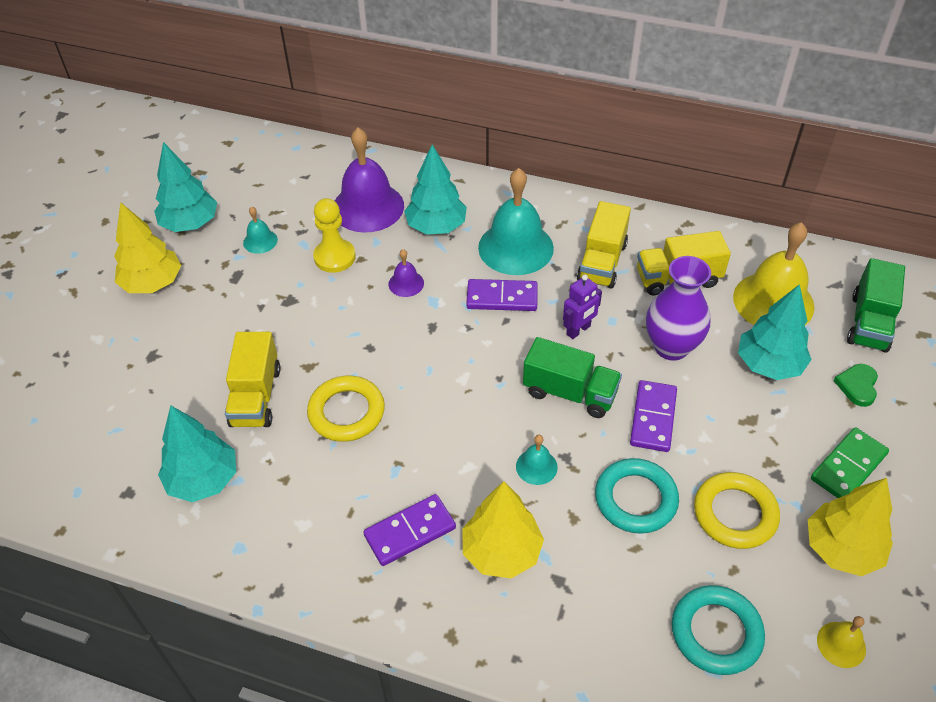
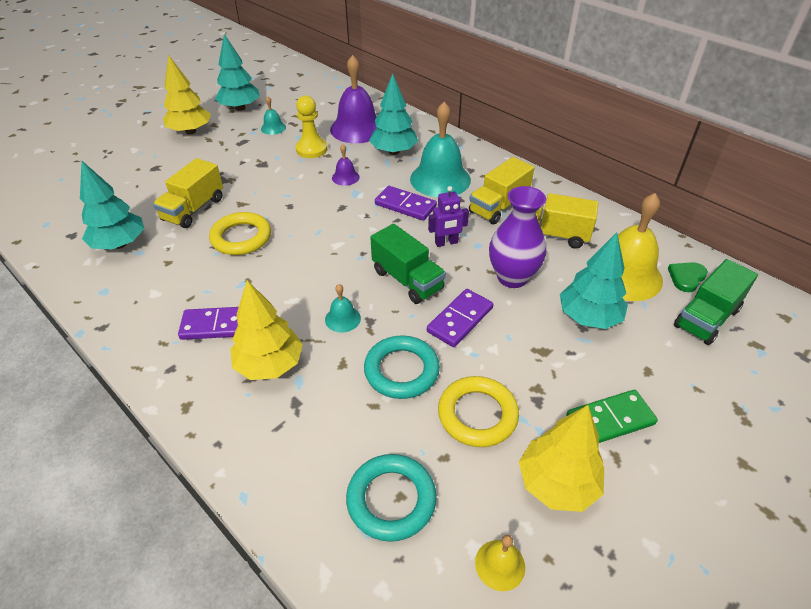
camera: 25 degrees right, 5 degrees down
green heart [834,364,878,407] -> green heart moved to [668,262,708,292]

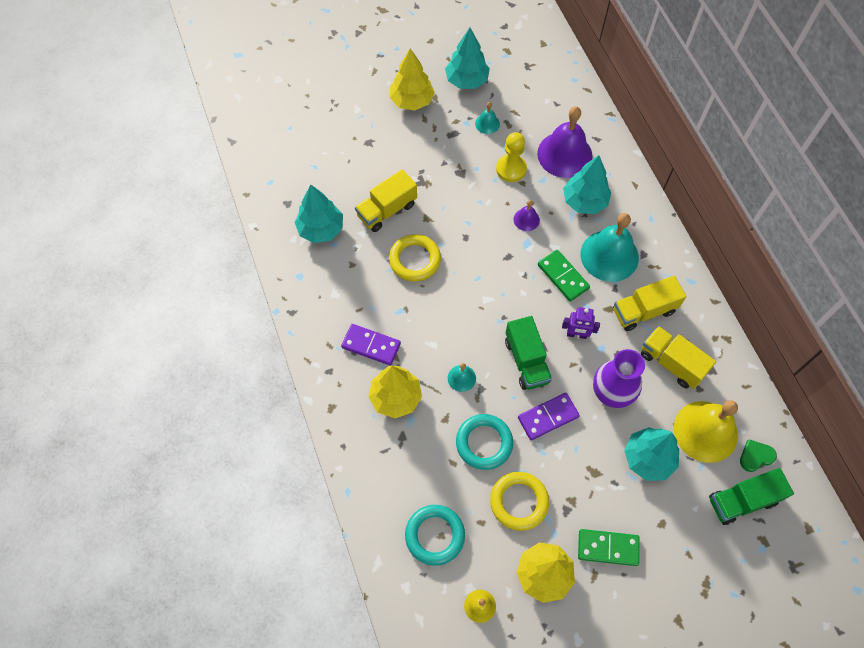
camera: 25 degrees right, 20 degrees up
purple domino [375,186,437,221] -> green domino [538,250,590,302]

